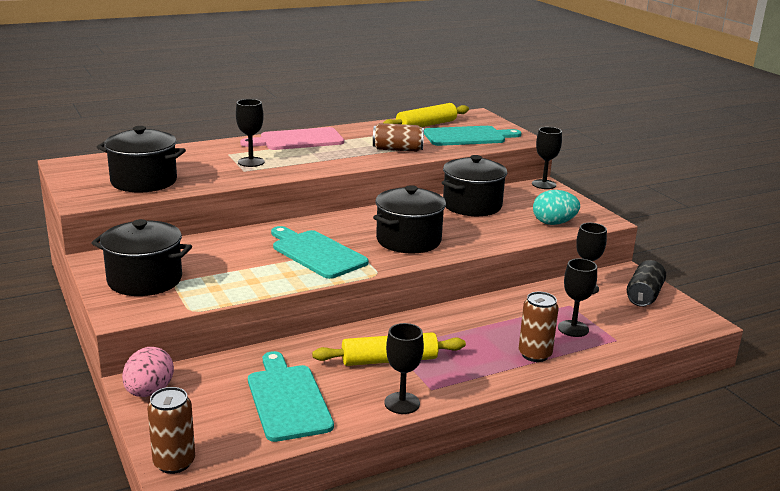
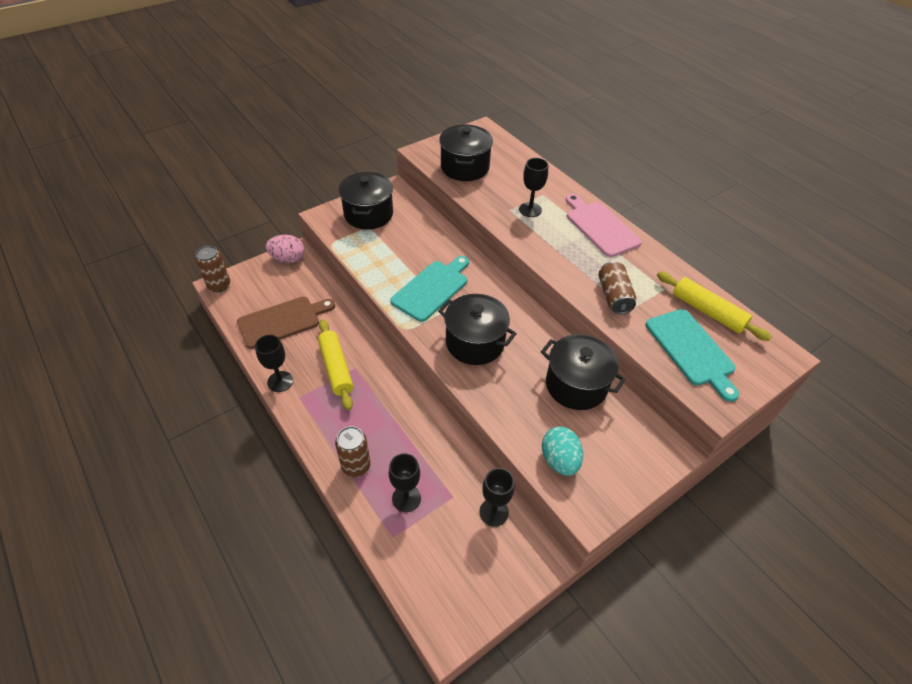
camera: 80 degrees right, 25 degrees up
turquoise cutting board [248,351,334,442] -> brown cutting board [237,297,335,349]
black goblet [532,127,562,189] -> none
black can [627,260,666,307] -> none

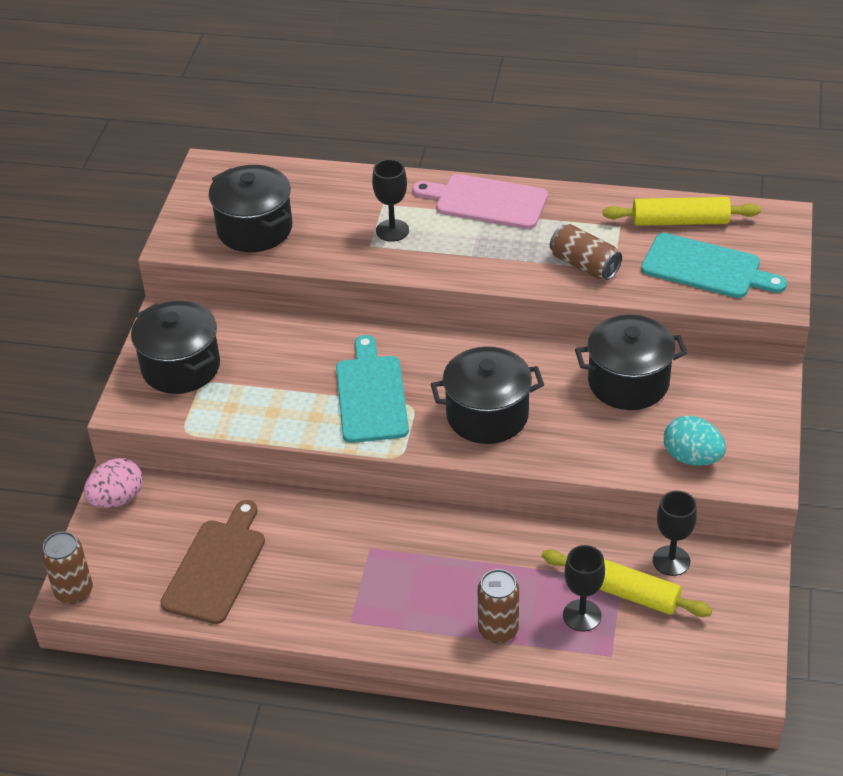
camera: 40 degrees left, 5 degrees down
black goblet [255,335,293,392] -> none
yellow rolling pin [318,319,353,410] -> yellow rolling pin moved to [542,550,712,617]

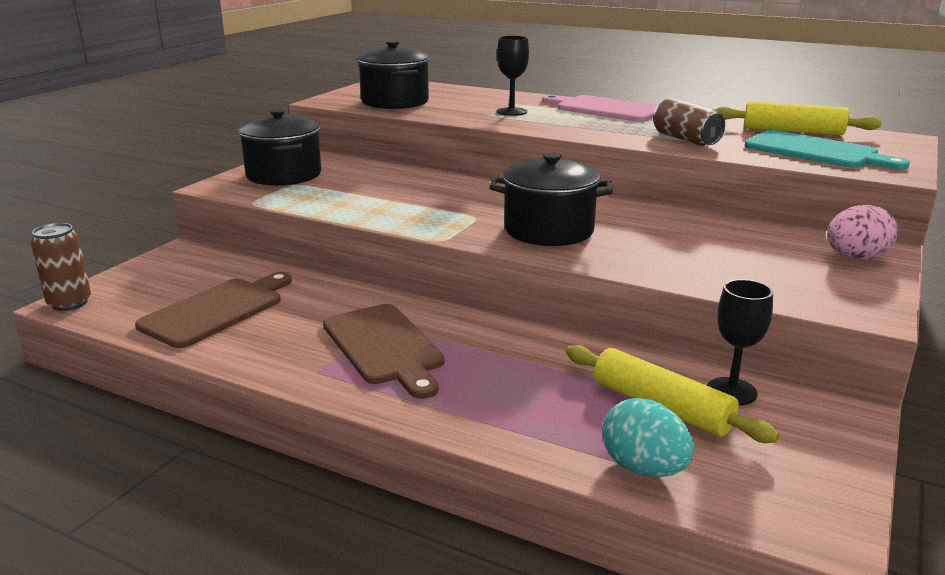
camera: 15 degrees right, 20 degrees down
pink egg [84,458,143,508] -> pink egg moved to [827,205,898,260]
turquoise cutting board [336,335,409,443] -> none
brown can [478,569,519,643] -> none
black goblet [563,545,605,632] -> none
black pot [575,315,687,410] -> none
turquoise egg [664,416,726,466] -> turquoise egg moved to [602,398,694,477]
none -> brown cutting board [323,304,445,399]

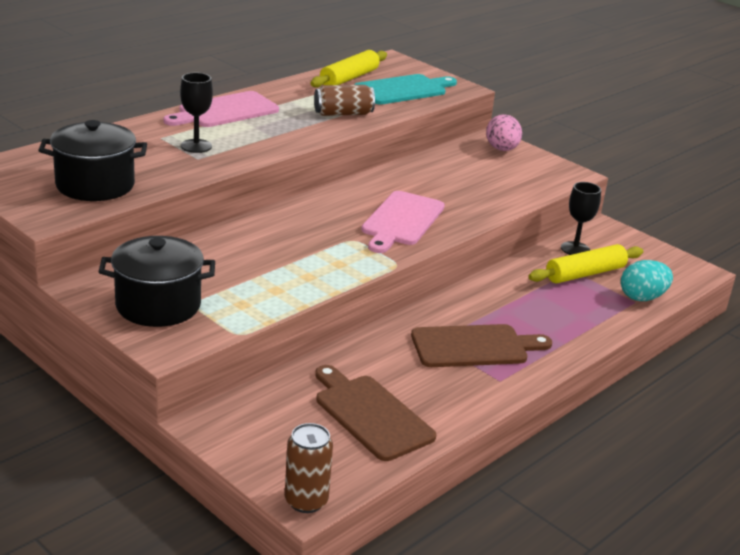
camera: 75 degrees left, 5 degrees up
black pot [490,153,613,246] -> pink cutting board [361,191,445,253]

